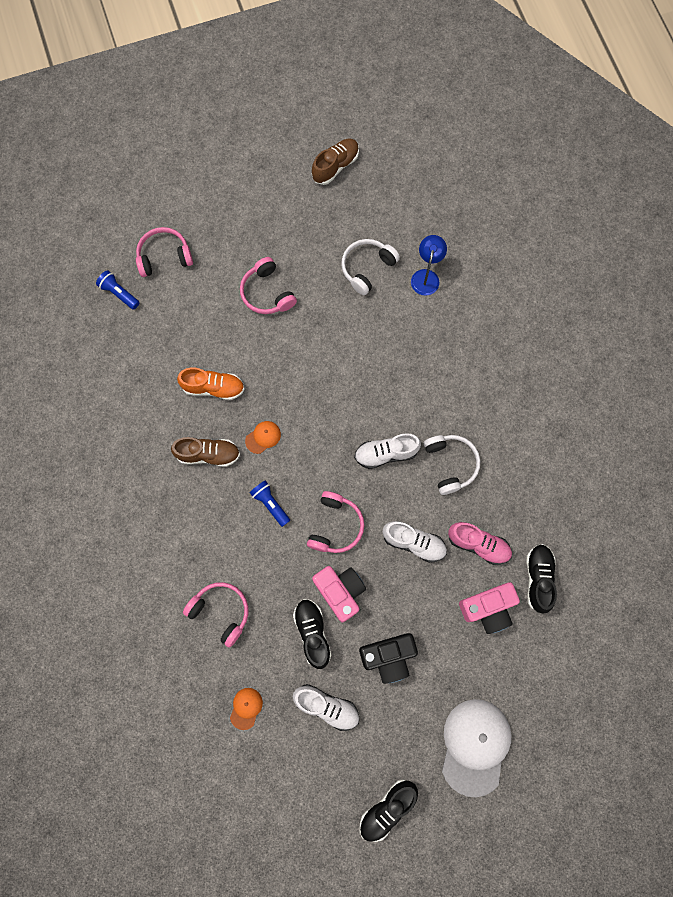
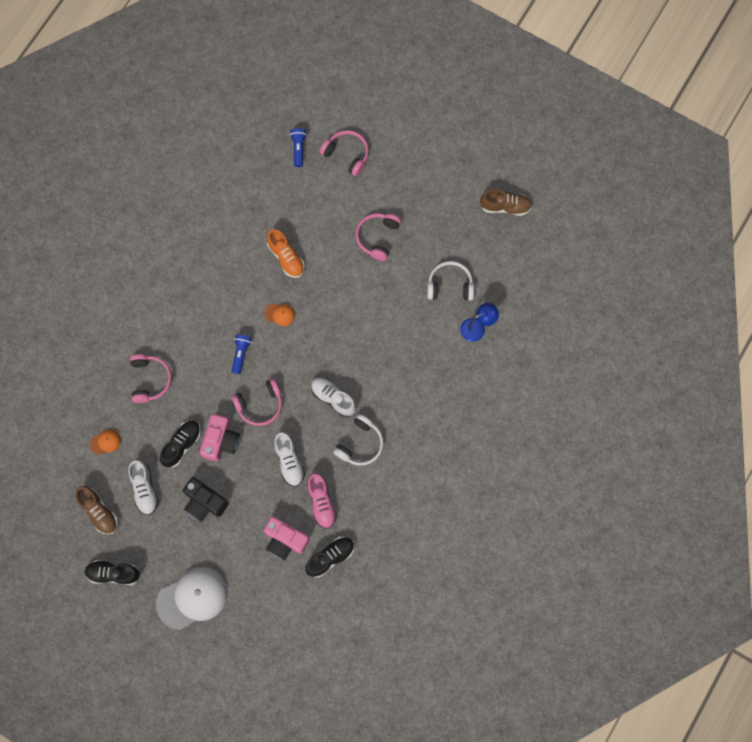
camera: 50 degrees right, 0 degrees up
brown shoe [171,437,240,467] -> brown shoe moved to [75,486,118,535]

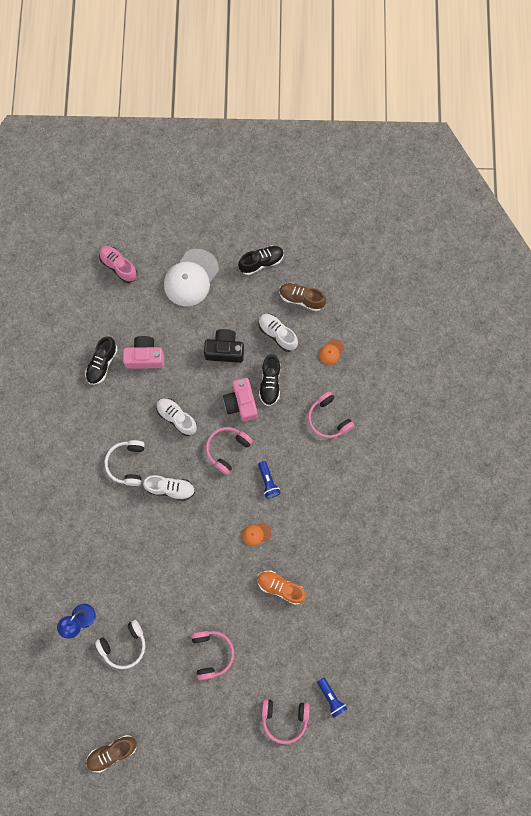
camera: 150 degrees right, 0 degrees up
pink shoe [307,473,337,529] -> pink shoe moved to [99,246,137,283]

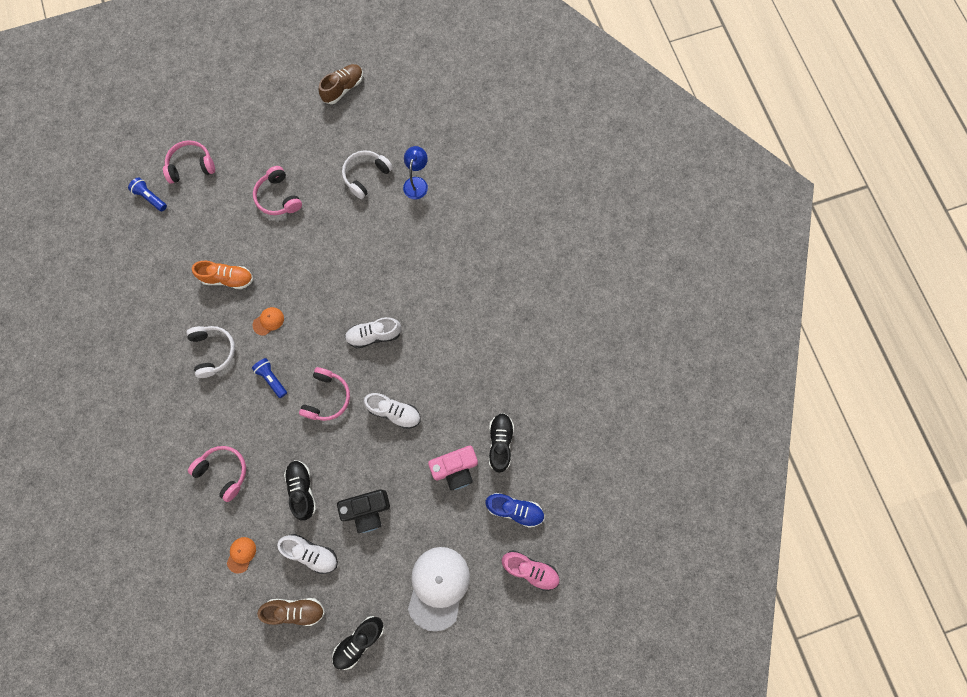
camera: 160 degrees right, 0 degrees up
white headphones [105,440,145,486] -> white headphones moved to [186,326,235,378]
pink camera [223,378,258,422] -> none
none -> blue shoe [486,493,544,528]

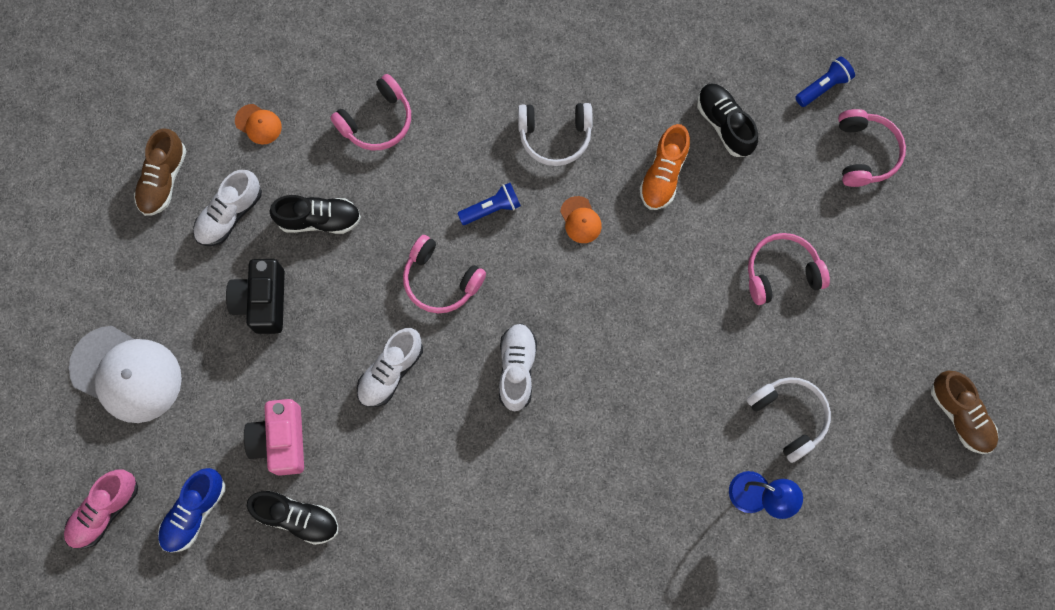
camera: 105 degrees right, 0 degrees up
black shoe [332,616,384,670] -> black shoe moved to [697,83,758,157]

